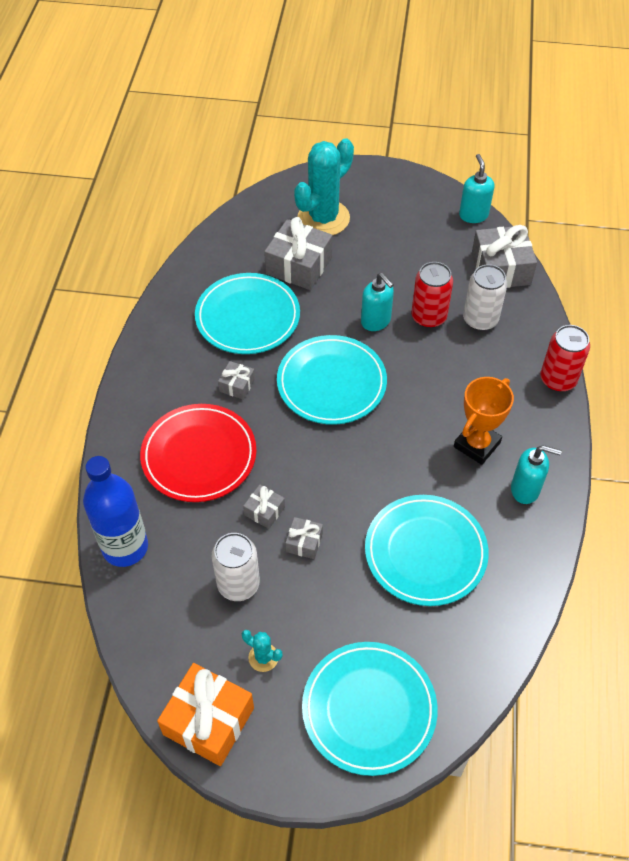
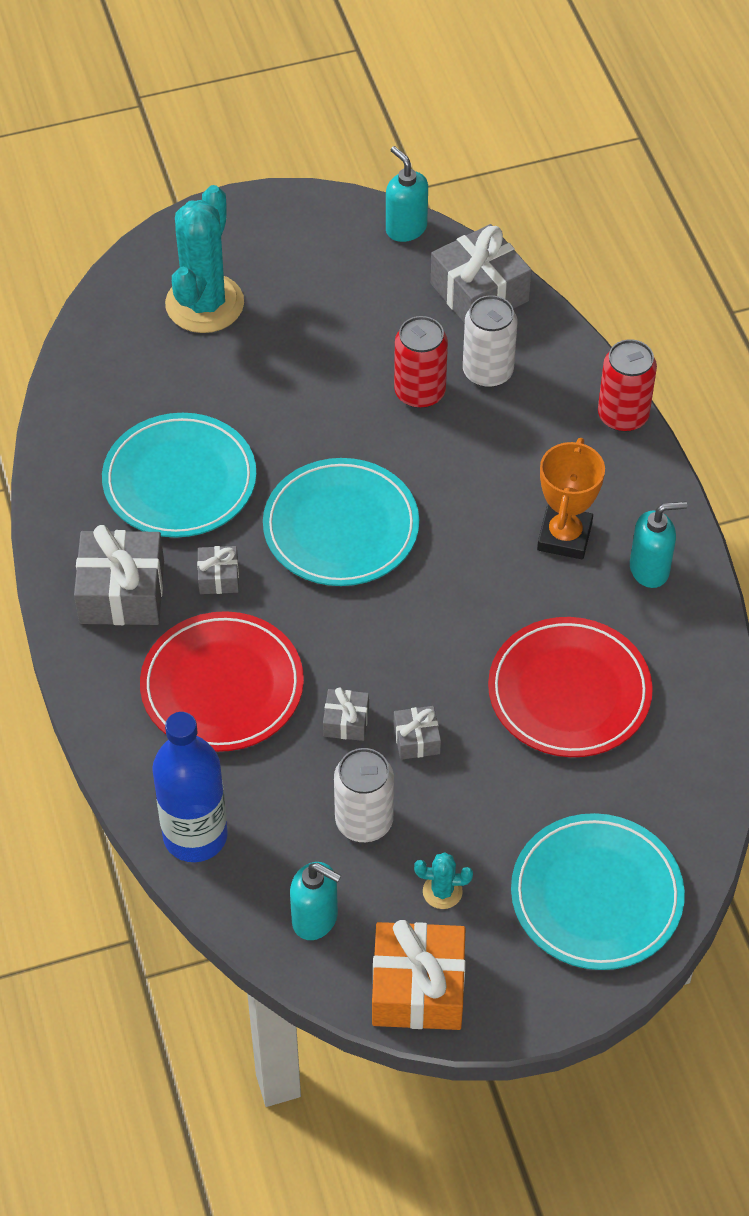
camera: 25 degrees left, 0 degrees up
grey gift [264,217,332,290] -> grey gift moved to [74,525,164,625]
turquoise soap dispenser [361,273,394,331] -> turquoise soap dispenser moved to [290,862,341,940]
turquoise plate [365,495,489,606] -> red plate [488,617,653,757]

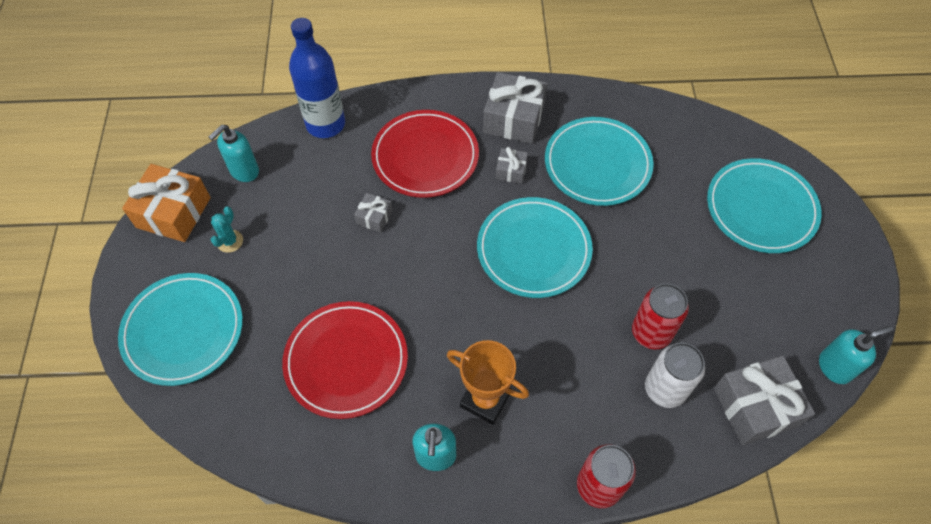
camera: 105 degrees right, 5 degrees up
turquoise cactus [165,185,244,333] -> turquoise plate [707,158,822,253]
white can [334,748,394,842] -> none
grey gift [394,706,441,760] -> none

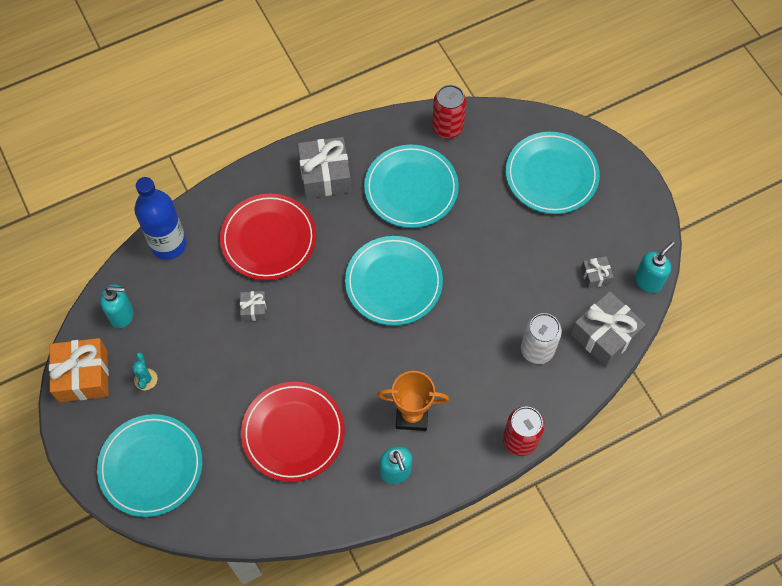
camera: 25 degrees left, 5 degrees up
turquoise soap dispenser [209,125,259,182] -> turquoise soap dispenser turned 105 degrees counterclockwise [100,284,134,328]
grey gift [496,147,528,184] -> grey gift moved to [581,256,614,288]
red can [632,283,689,349] -> red can moved to [432,85,466,138]

